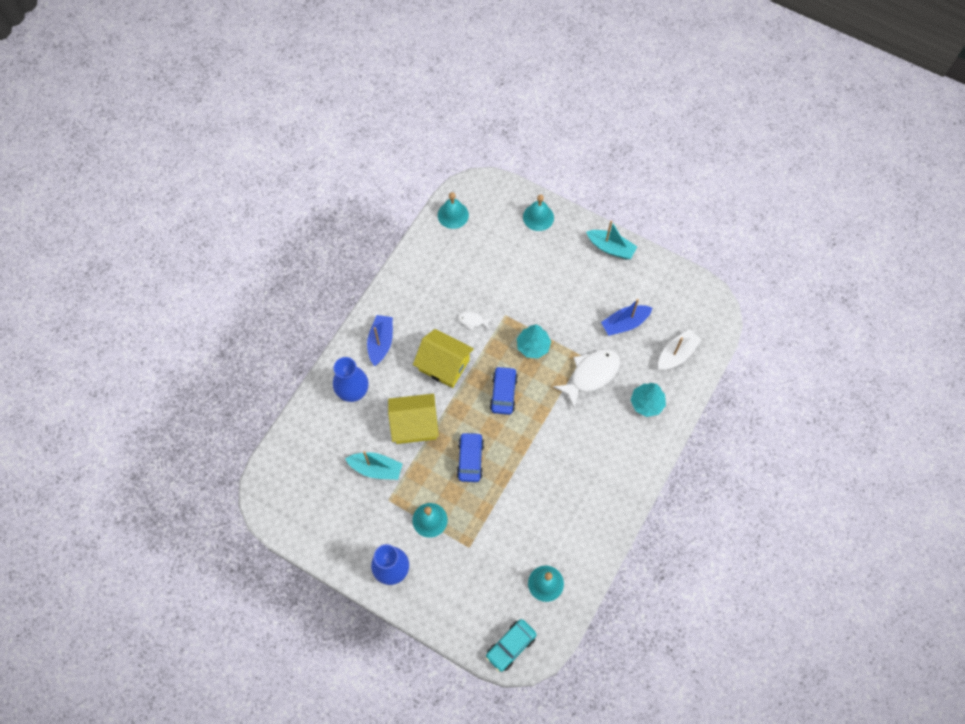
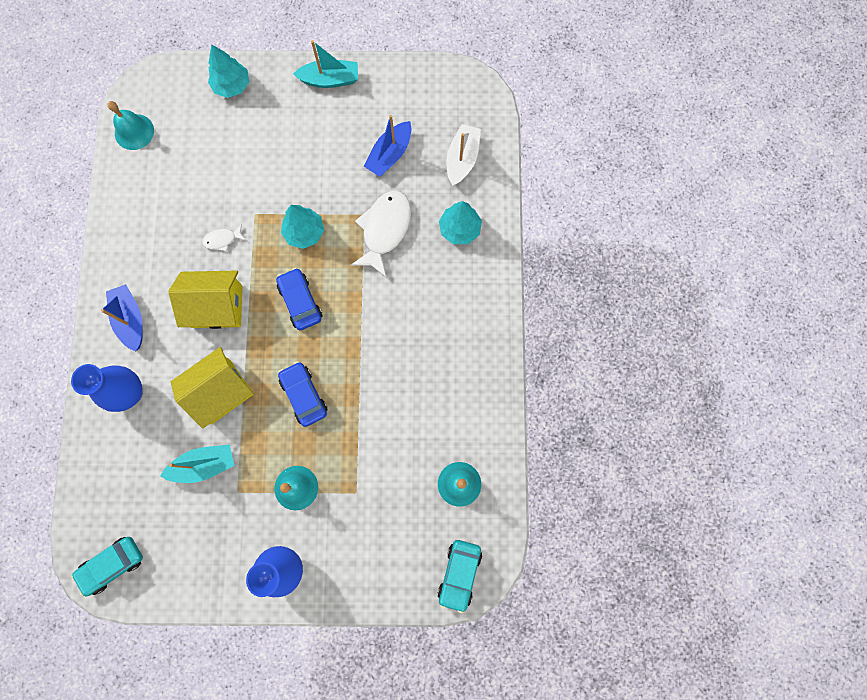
camera: 30 degrees left, 10 degrees up
turquoise bell [523,194,554,231] -> turquoise tree [208,44,249,98]
none -> turquoise car [71,537,143,597]

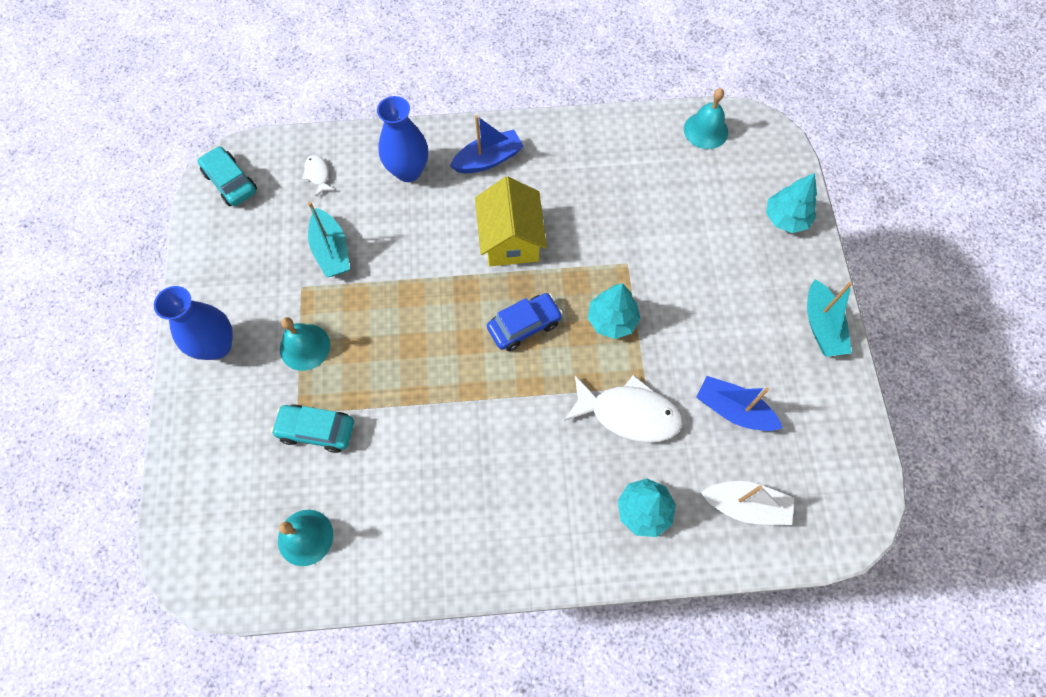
camera: 85 degrees right, 10 degrees down
yellow house [171,347,254,429] -> none
white fish [202,224,246,252] -> white fish moved to [302,155,335,197]
blue car [278,361,328,427] -> none
turquoise car [437,540,482,613] -> turquoise car moved to [271,404,354,453]

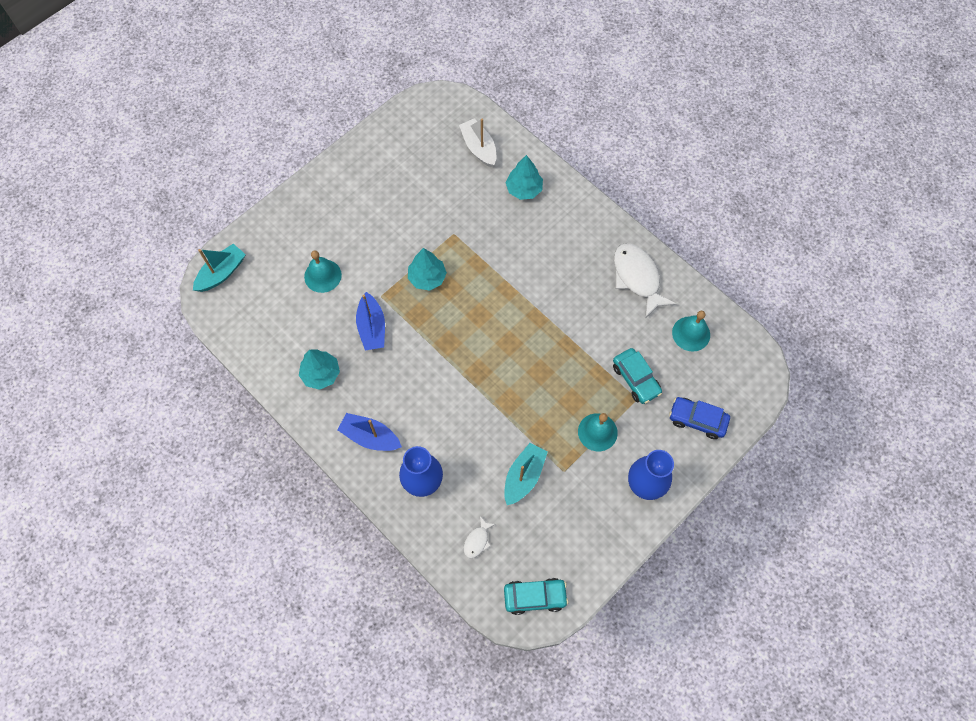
camera: 130 degrees left, 0 degrees up
turquoise car [198,146,257,206] -> turquoise car turned 105 degrees counterclockwise [504,578,569,615]
yellow house [475,176,547,266] -> none
blue car [487,293,563,351] -> blue car moved to [669,397,730,439]
white fish [564,374,683,443] -> white fish moved to [614,243,676,318]
turquoise bell [684,88,728,149] -> turquoise bell moved to [304,250,342,293]
blue boat [696,376,783,431] -> blue boat moved to [356,292,385,351]
turquoise tree [766,173,817,233] -> turquoise tree moved to [299,349,340,390]
turquoise boat [807,279,852,357] -> turquoise boat moved to [193,244,246,292]

